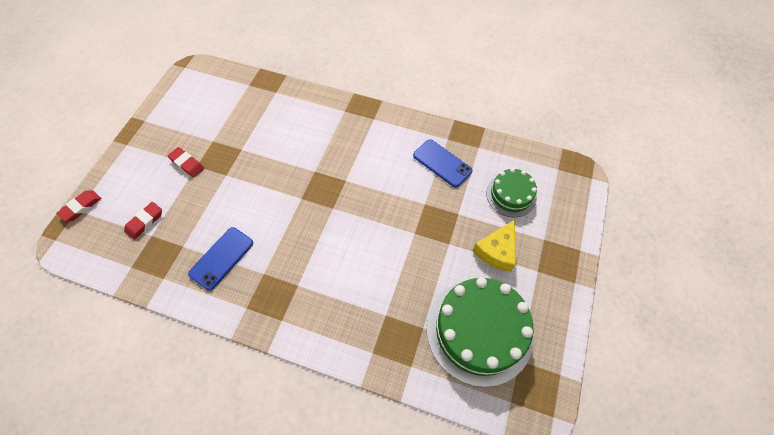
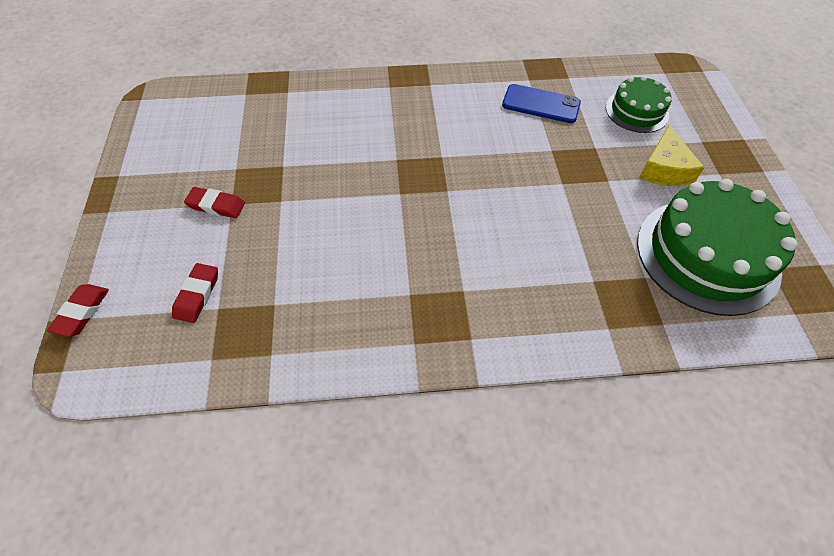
camera: 25 degrees left, 5 degrees down
blue phone [188,227,253,291] -> none

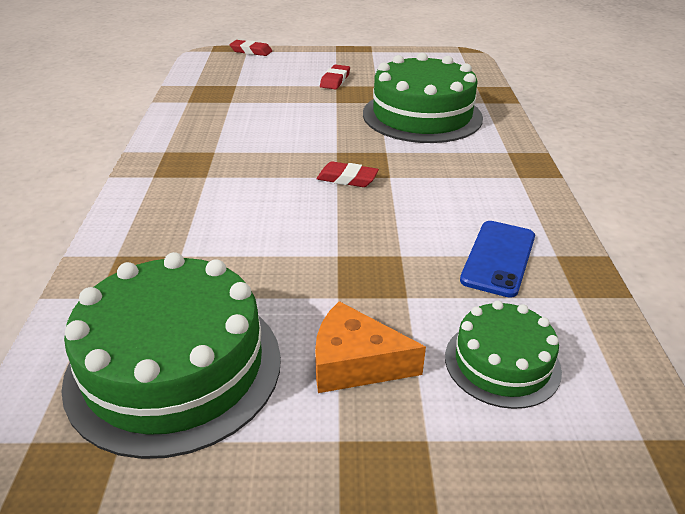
camera: 95 degrees right, 20 degrees down
red eraser [172,263,218,323] -> red eraser moved to [317,161,379,187]
yellow cheese [639,125,705,186] -> orange cheese [315,301,426,393]
none -> green cake [363,53,483,143]

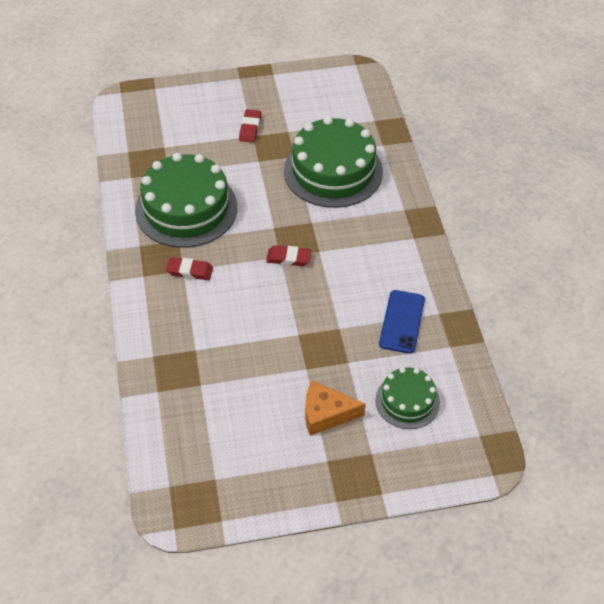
camera: 10 degrees left, 15 degrees up
green cake [61,252,281,459] -> green cake moved to [135,153,238,248]
red eraser [230,40,272,56] -> red eraser moved to [166,257,213,280]

